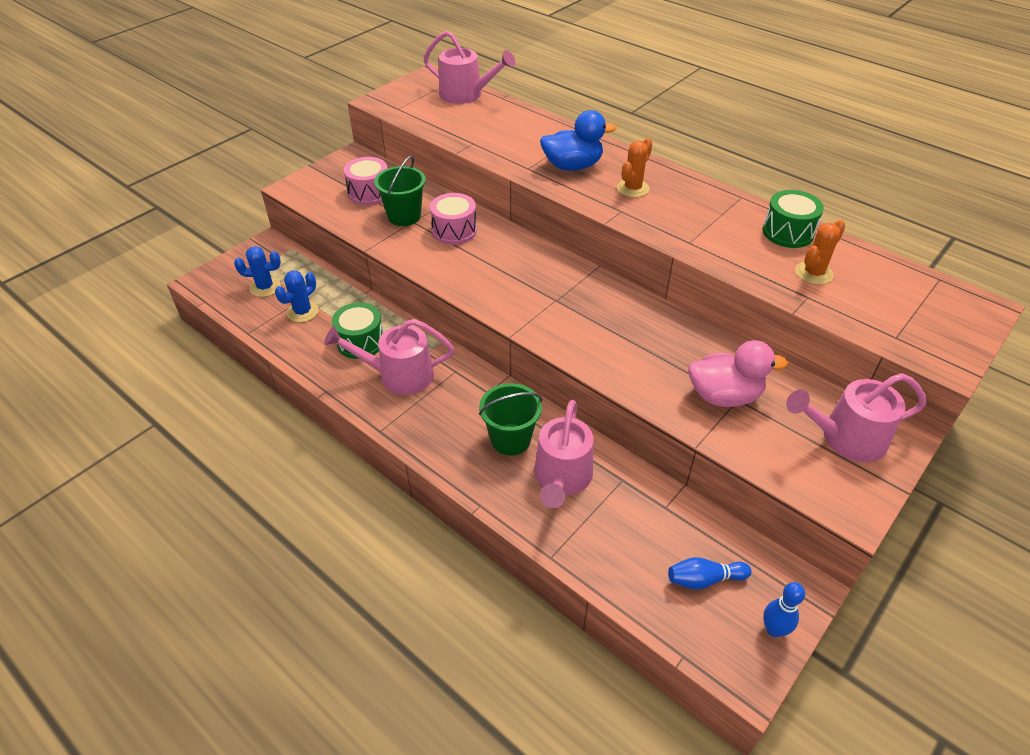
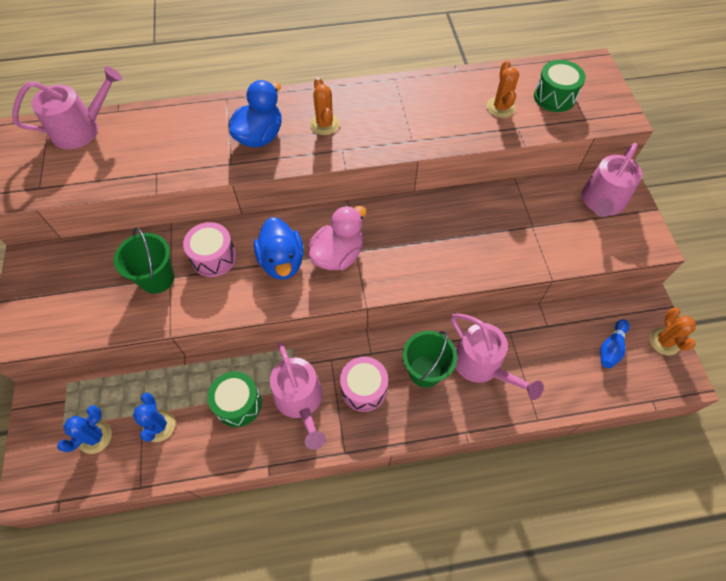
camera: 50 degrees left, 15 degrees up
pink watering can [324,319,454,395] -> pink watering can turned 60 degrees counterclockwise [270,342,326,450]
pink drum [344,157,388,205] -> pink drum moved to [340,357,388,412]
pink duck [688,340,788,407] -> pink duck moved to [309,206,366,270]
green drum [763,190,824,248] -> green drum moved to [534,60,586,112]
blue bowling pin [763,582,805,637] -> orange cactus [649,308,696,356]
none -> blue duck [254,217,304,280]

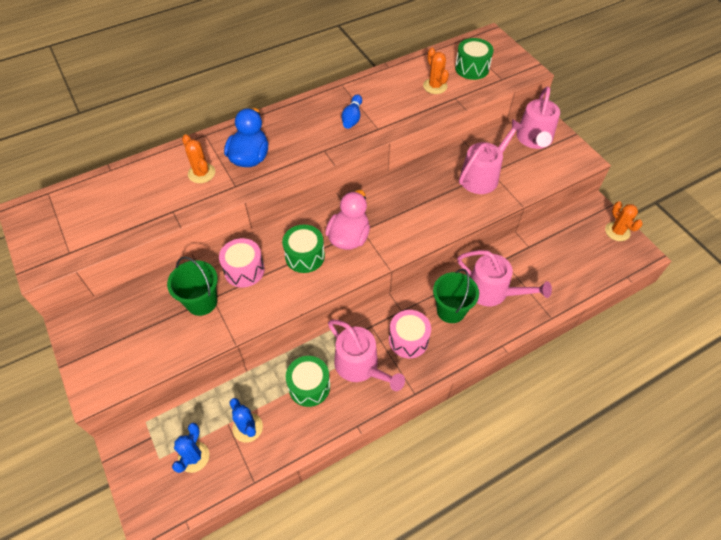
camera: 20 degrees left, 5 degrees down
pink watering can [12,66,122,149] -> pink watering can moved to [459,119,524,194]
blue duck [254,217,304,280] -> green drum [282,225,325,273]
orange cactus [310,77,340,135] -> orange cactus moved to [182,134,215,183]
blue bowling pin [600,319,630,368] -> blue bowling pin moved to [342,95,362,129]

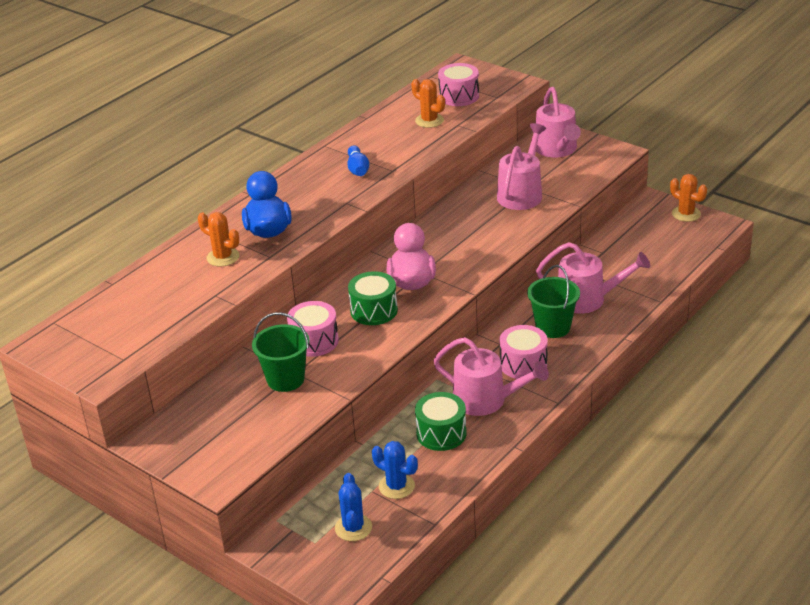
camera: 20 degrees left, 20 degrees down
green drum [455,38,494,80] -> pink drum [438,63,479,106]

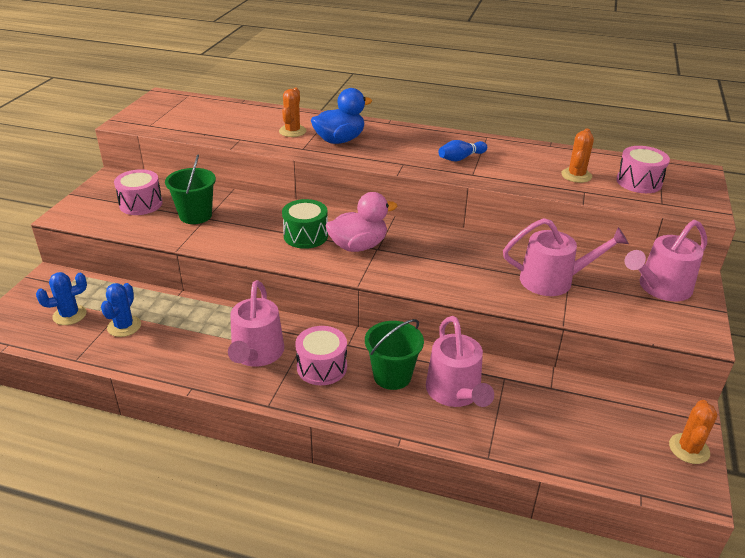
camera: 65 degrees right, 0 degrees up
pink drum [287,301,339,357] -> pink drum moved to [114,169,163,215]
green drum [415,392,467,451] -> none

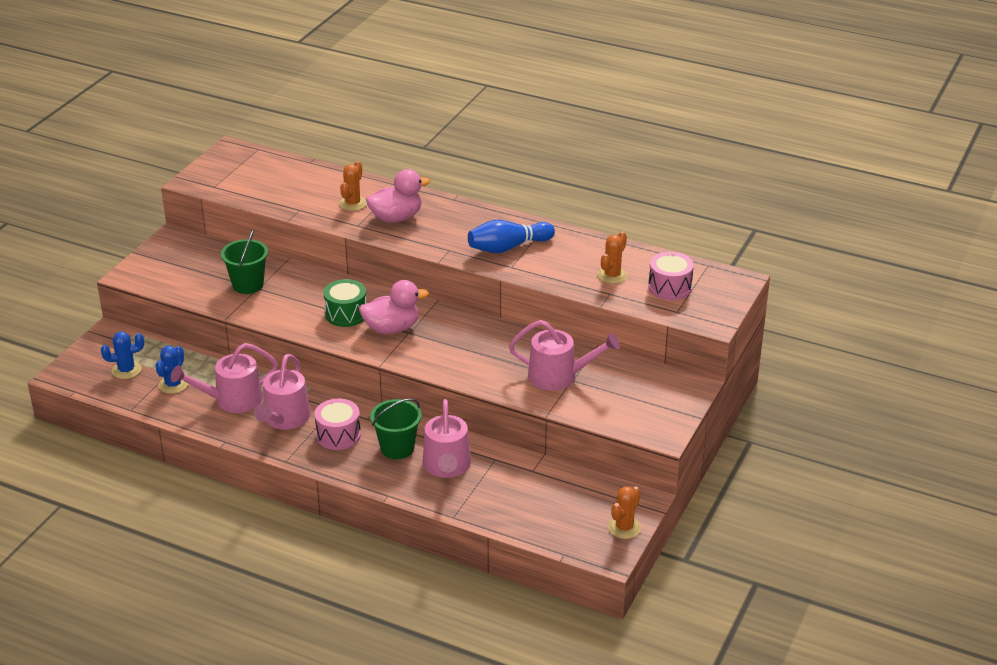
camera: 10 degrees right, 0 degrees up
pink drum [114,169,163,215] -> none
blue duck [311,88,372,144] -> pink duck [366,169,430,223]
blue bowling pin [439,140,487,161] -> blue bowling pin [468,220,555,253], size x1.60
pink watering can [625,220,707,301] -> pink watering can moved to [171,343,278,413]

